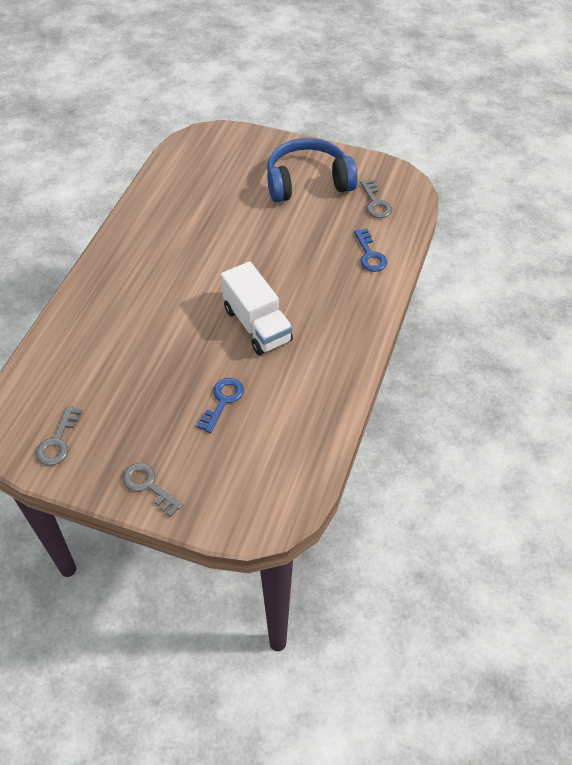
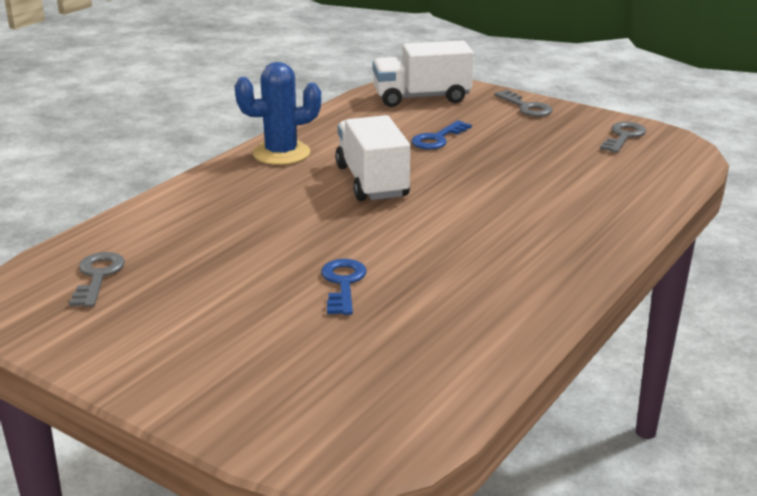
camera: 165 degrees left, 25 degrees down
blue headphones [267,138,358,202] -> none
blue key [354,229,387,272] -> blue key moved to [321,259,367,315]
none -> blue cactus [235,62,321,165]
none -> white truck [372,40,474,107]

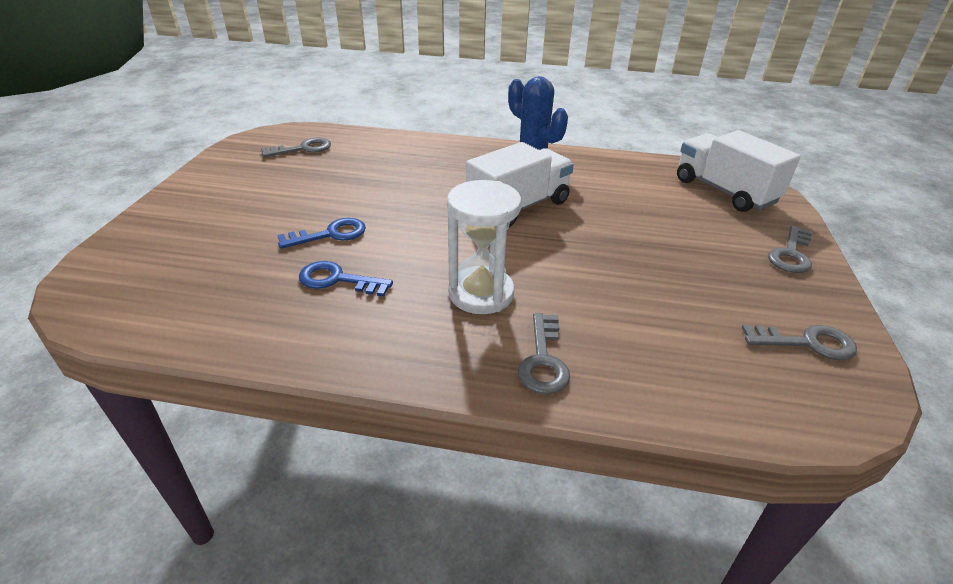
camera: 65 degrees right, 10 degrees up
blue key [411,120,472,150] -> blue key moved to [299,261,393,297]
none -> white hourglass [447,180,521,314]
none -> grey key [518,313,570,394]

